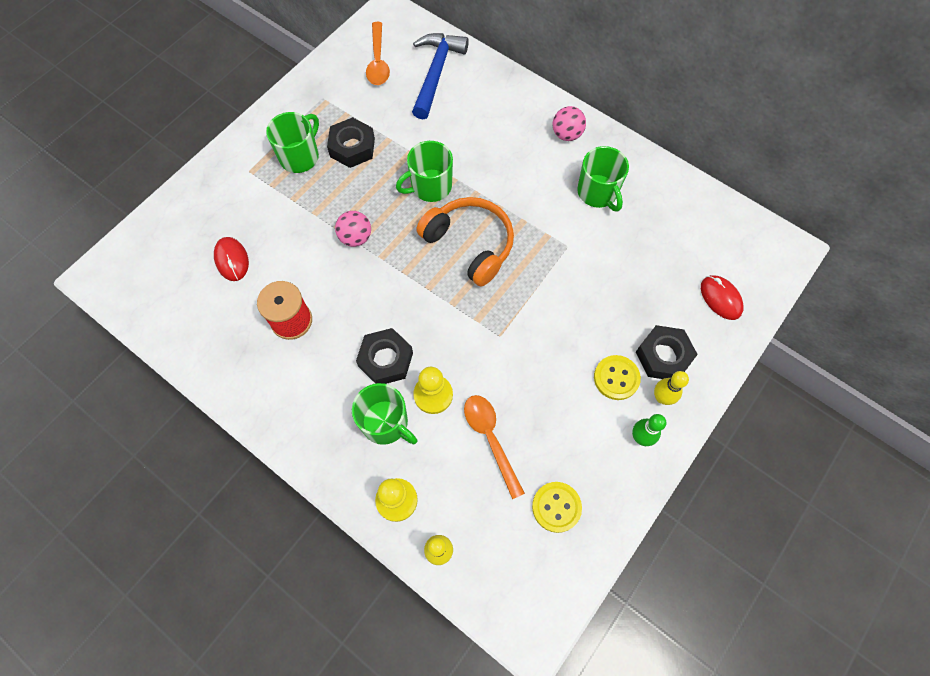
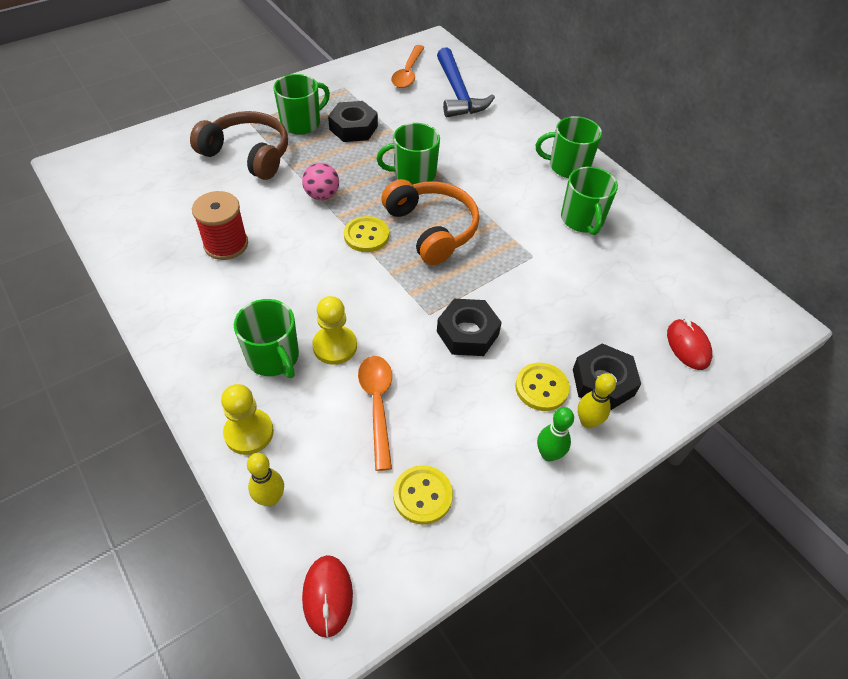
camera: 15 degrees right, 15 degrees down
red mouse [214,237,249,281] -> red mouse moved to [302,555,353,638]
black nut [356,328,413,384] -> black nut moved to [437,299,502,356]
blue hammer [412,33,469,119] -> blue hammer turned 135 degrees clockwise [437,47,495,117]
pink ball [553,106,586,141] -> green mug [536,116,602,178]
none -> brown headphones [190,111,288,180]
none -> yellow button [344,216,389,252]

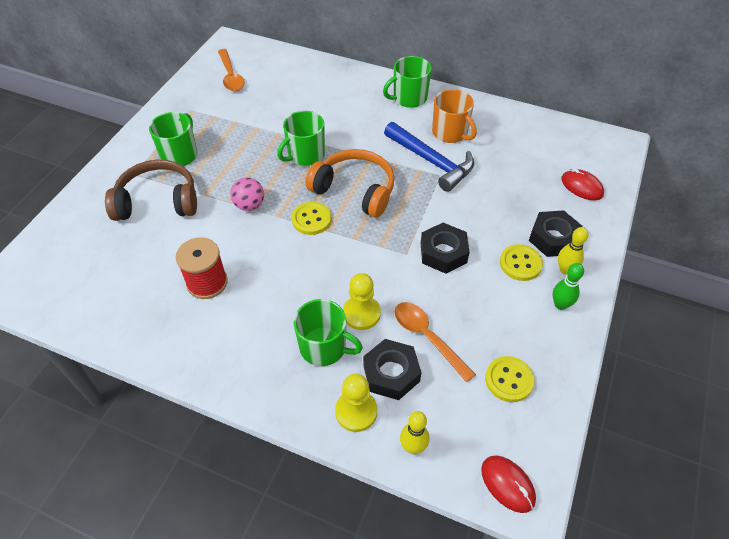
camera: 30 degrees left, 0 degrees up
black nut [328,101,378,142] -> black nut moved to [363,339,422,400]
blue hammer [437,47,495,117] -> blue hammer moved to [384,122,474,192]
green mug [561,167,618,235] -> orange mug [432,89,477,143]

